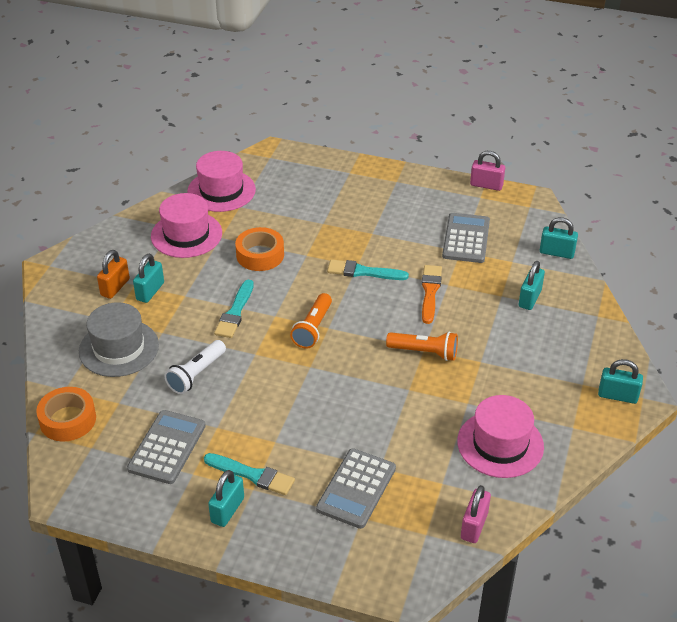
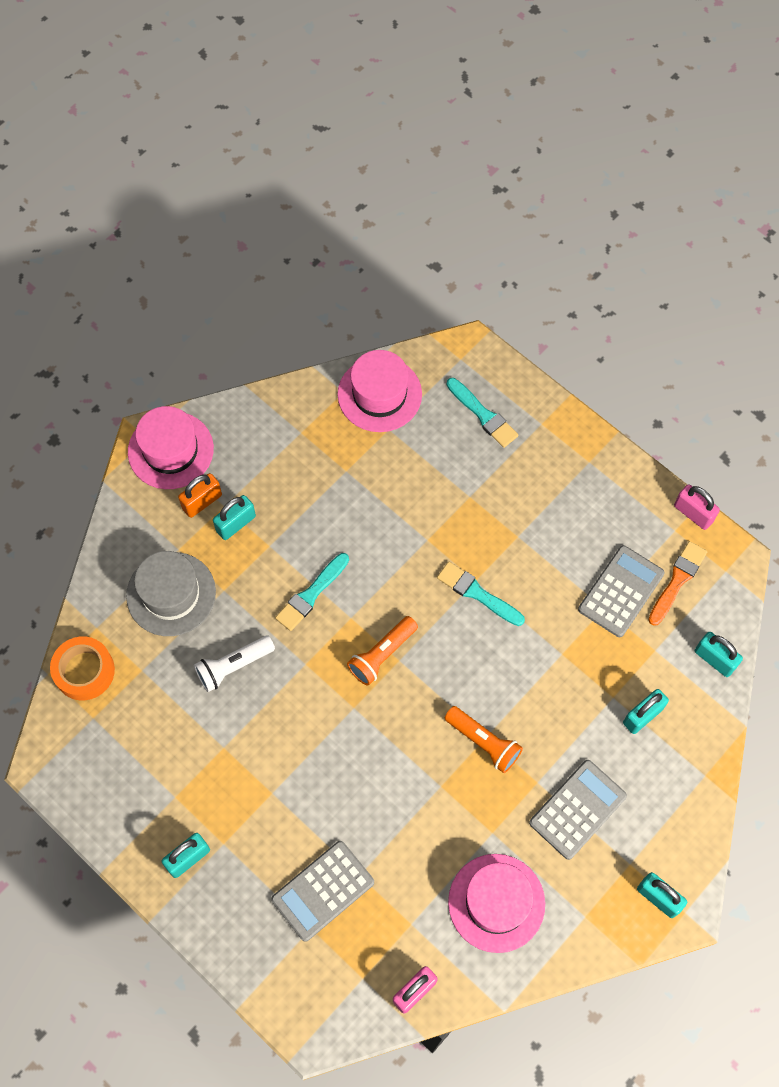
camera: 25 degrees right, 25 degrees up
grey calculator [127,410,206,484] -> grey calculator moved to [529,760,627,860]
pink hat [151,193,222,258] -> pink hat moved to [128,406,214,489]
turquoise brush [204,453,295,495] -> turquoise brush moved to [447,378,519,448]
orange tape [235,227,284,271] -> none
orange brush [422,265,442,324] -> orange brush moved to [648,541,707,626]

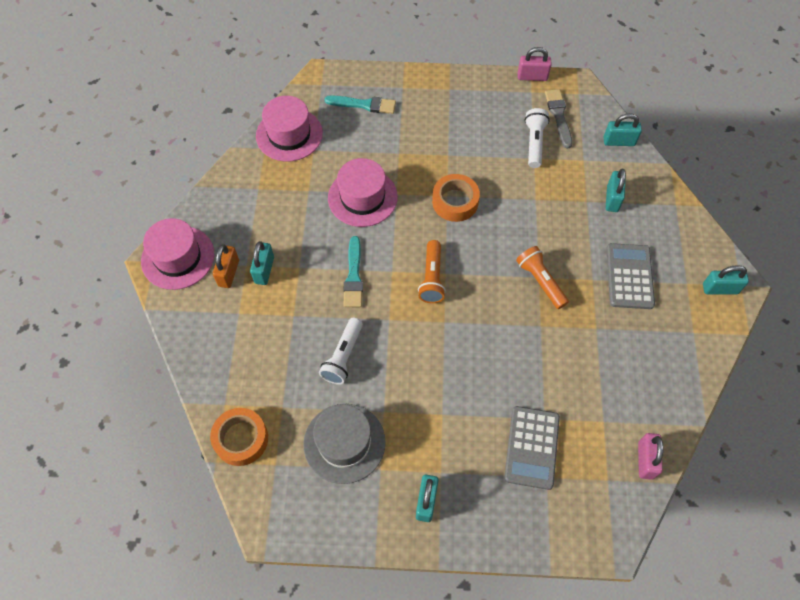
camera: 40 degrees left, 5 degrees down
grey hat [126,551,216,636] -> grey hat moved to [303,404,386,484]
turquoise brush [437,562,525,626] -> orange tape [432,174,480,222]
orange flashlight [445,706,523,773] -> orange flashlight turned 120 degrees counterclockwise [516,246,569,309]
pink hat [448,854,545,953] -> pink hat moved to [328,158,398,227]
grey calculator [578,545,665,637] -> white flashlight [525,108,550,168]
orange brush [648,541,707,626] -> grey brush [545,89,572,148]

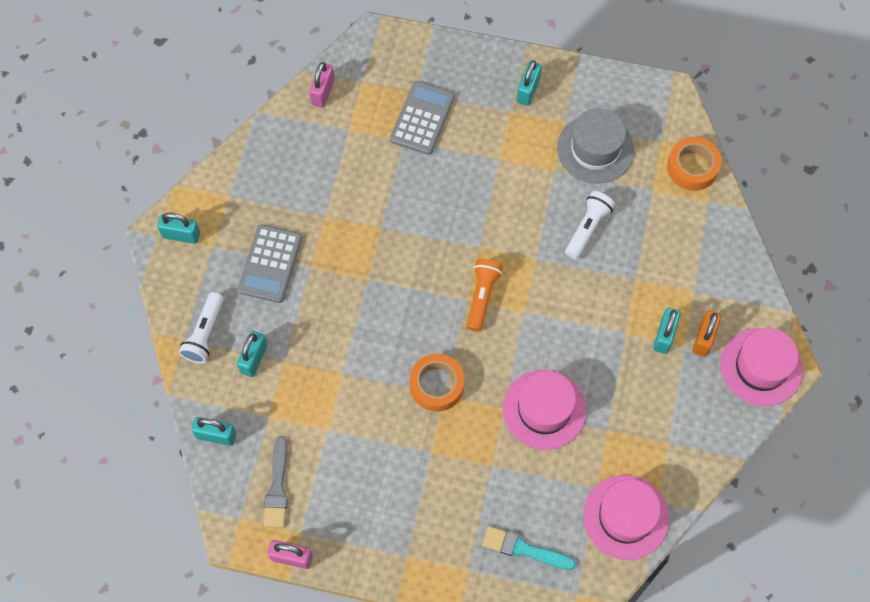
camera: 170 degrees left, 5 degrees up
turquoise brush [344,236,363,307] -> none
orange flashlight [516,246,569,309] -> none
white flashlight [525,108,550,168] -> white flashlight moved to [179,292,224,363]

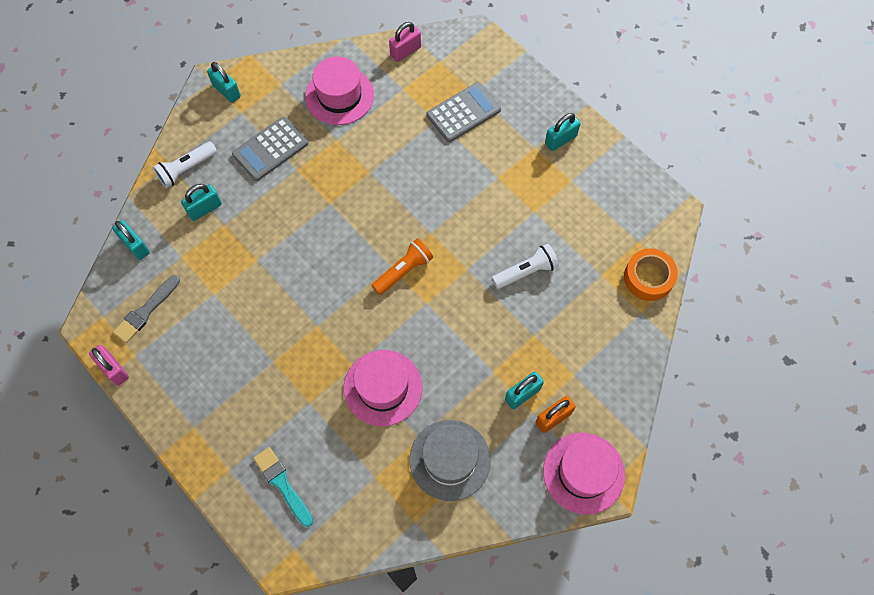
camera: 35 degrees right, 0 degrees up
orange tape [409,354,465,412] -> none
grey hat [557,108,634,184] -> grey hat moved to [409,420,491,501]
pink hat [583,475,669,560] -> pink hat moved to [305,56,374,125]

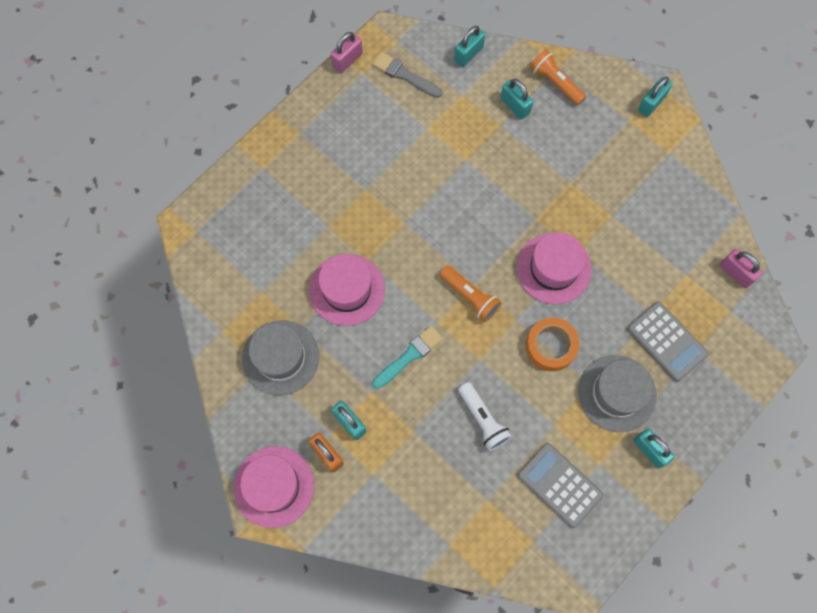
camera: 85 degrees right, 5 degrees up
white flashlight [153,141,217,188] -> orange flashlight [530,49,586,105]
grey calculator [232,116,308,181] -> grey calculator moved to [517,443,604,528]
turquoise brush [253,447,313,527] -> turquoise brush moved to [373,326,443,389]
pink hat [305,56,374,125] -> pink hat moved to [517,232,592,304]
orange tape [624,248,678,301] -> orange tape moved to [526,318,579,371]
none -> grey hat [578,355,657,432]

